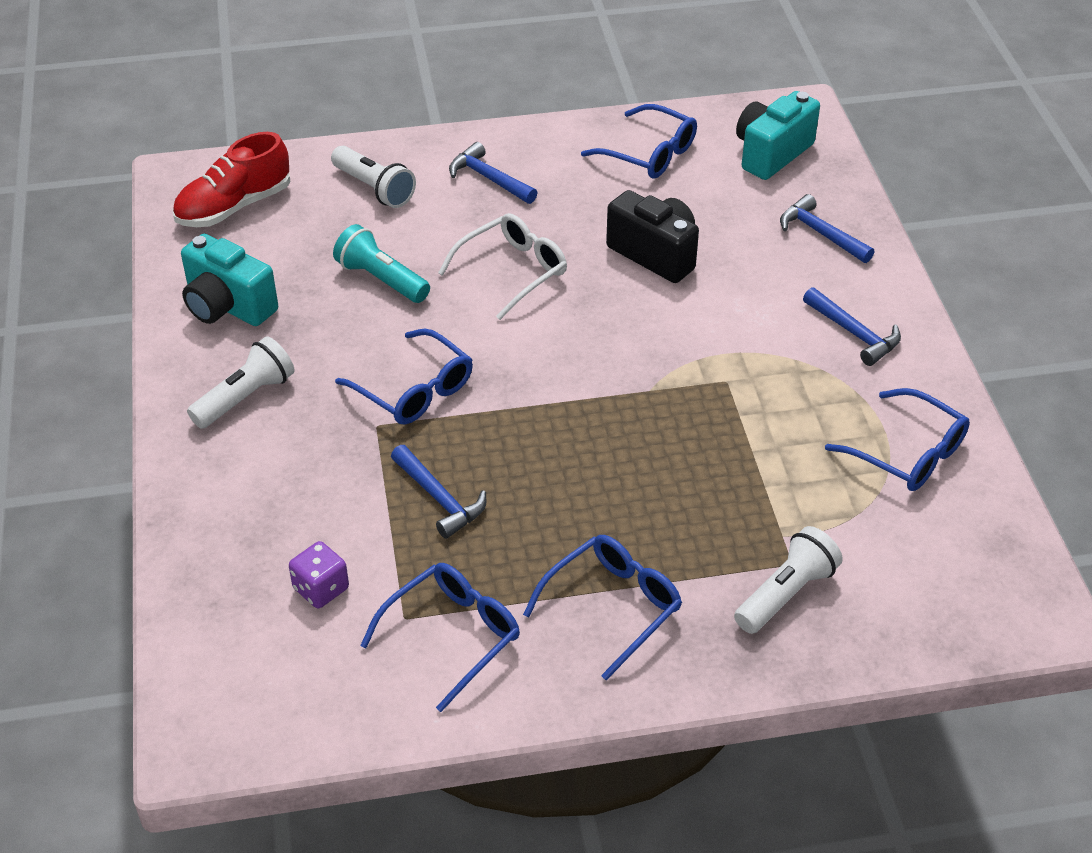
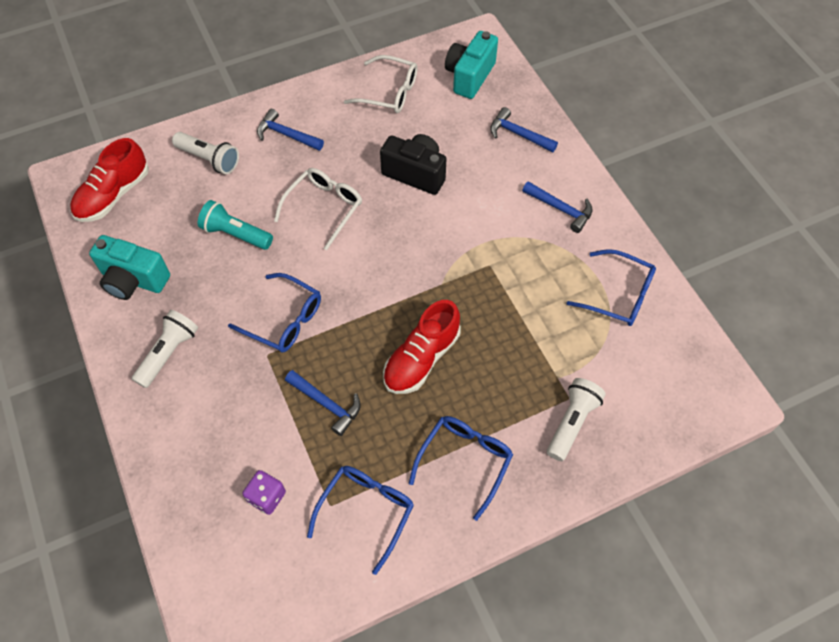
camera: 15 degrees left, 15 degrees up
blue glasses [581,104,697,179] -> white glasses [344,55,418,113]
none -> red shoe [383,300,461,394]

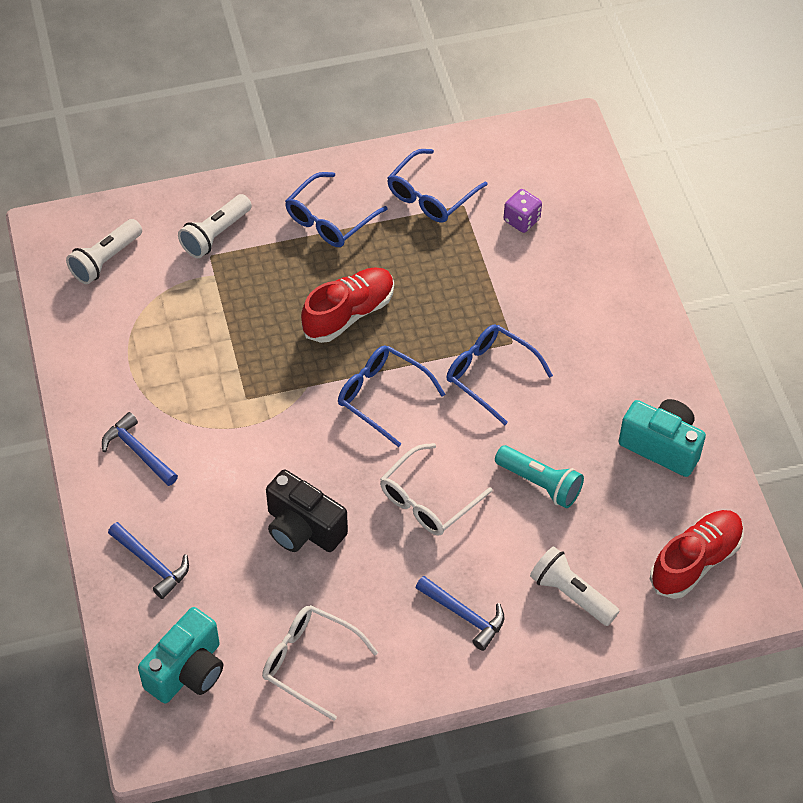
camera: 170 degrees left, 5 degrees down
white flashlight [132,310,198,388] -> white flashlight moved to [66,219,142,284]
blue hammer [285,370,361,436] -> none
blue glasses [567,249,656,326] -> blue glasses moved to [338,345,445,447]

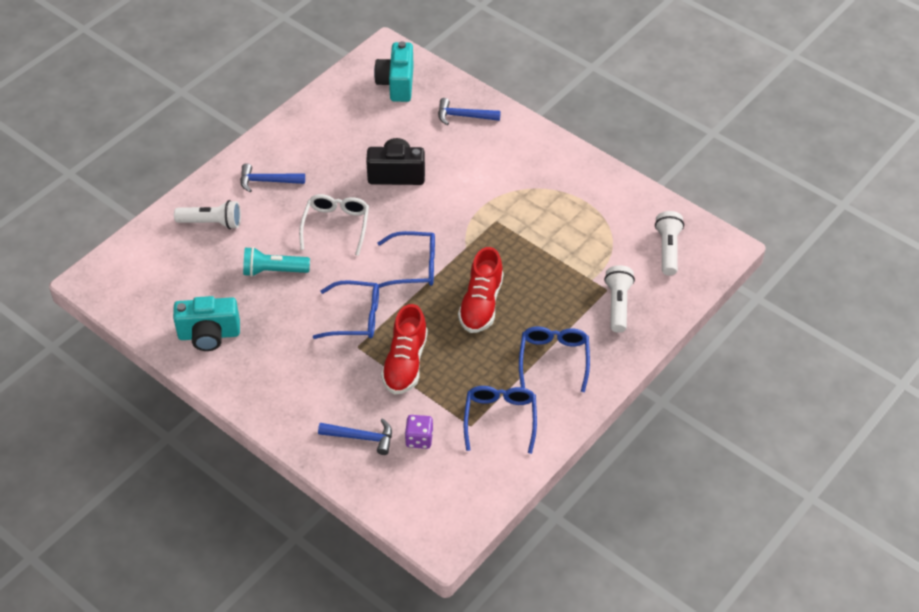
camera: 145 degrees right, 5 degrees down
blue hammer [102,412,178,486] -> blue hammer moved to [318,418,392,455]
white glasses [262,605,378,721] -> none
red shoe [650,510,744,599] -> red shoe moved to [381,304,428,394]

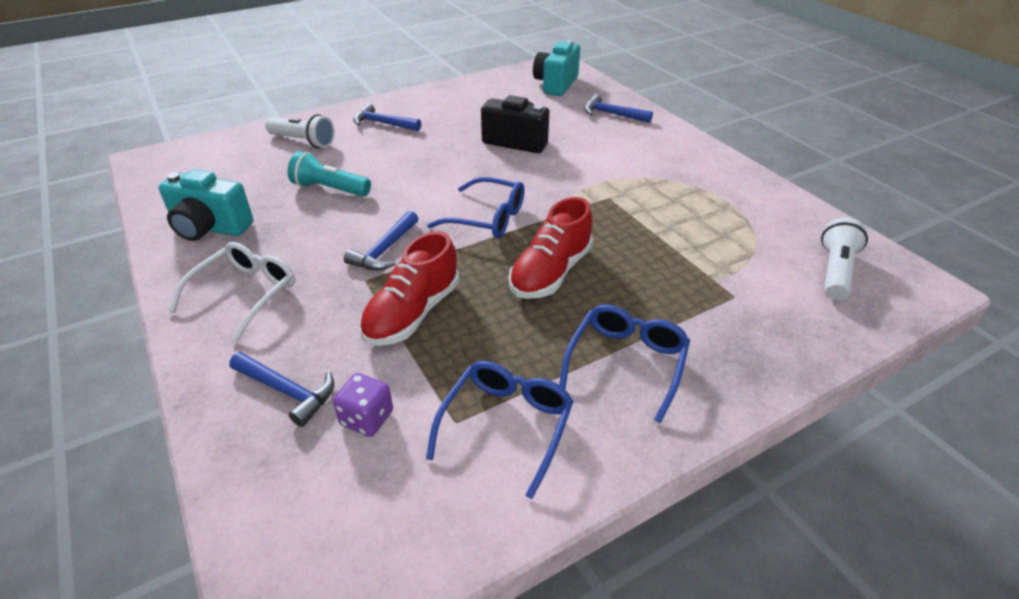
camera: 20 degrees right, 10 degrees down
white glasses [299,194,369,256] -> white glasses moved to [168,242,295,342]
blue glasses [313,281,379,339] -> blue hammer [344,211,418,270]
white flashlight [604,265,635,333] -> none

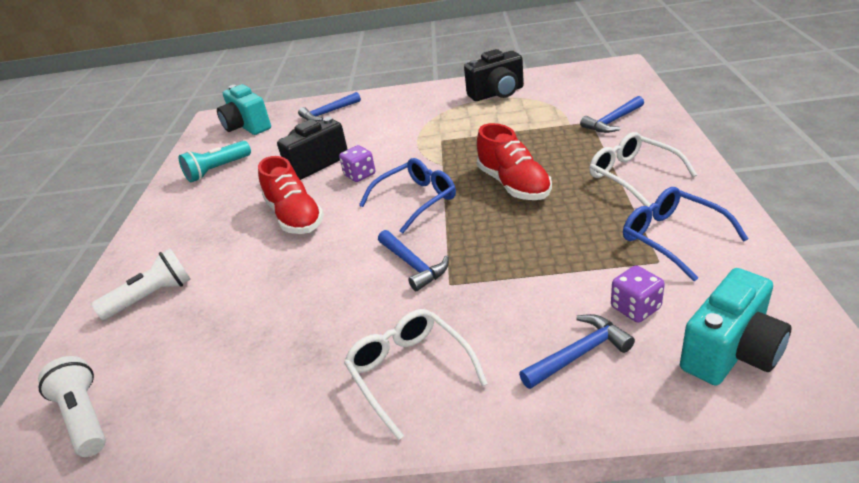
camera: 55 degrees left, 5 degrees down
turquoise camera [159,169,253,241] -> turquoise camera moved to [680,268,791,386]
turquoise flashlight [288,151,371,197] -> turquoise flashlight moved to [179,141,251,182]
blue hammer [353,103,421,131] -> blue hammer moved to [580,96,644,133]
red shoe [360,231,459,346] -> red shoe moved to [258,156,324,234]
blue glasses [559,305,690,423] -> white glasses [589,132,697,206]
white flashlight [821,217,868,300] -> white flashlight moved to [38,356,106,457]
none -> purple dice [339,145,375,182]
none -> black camera [464,49,524,101]

